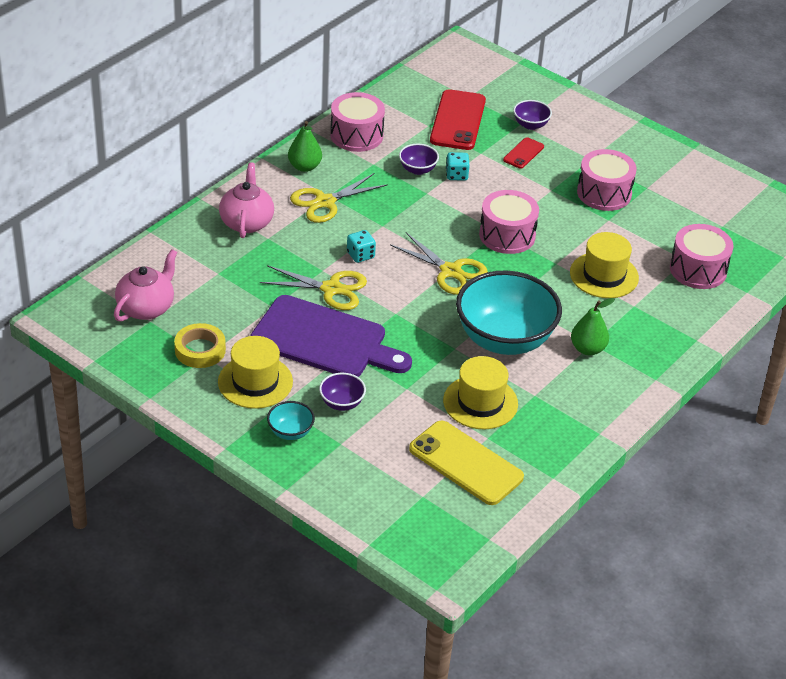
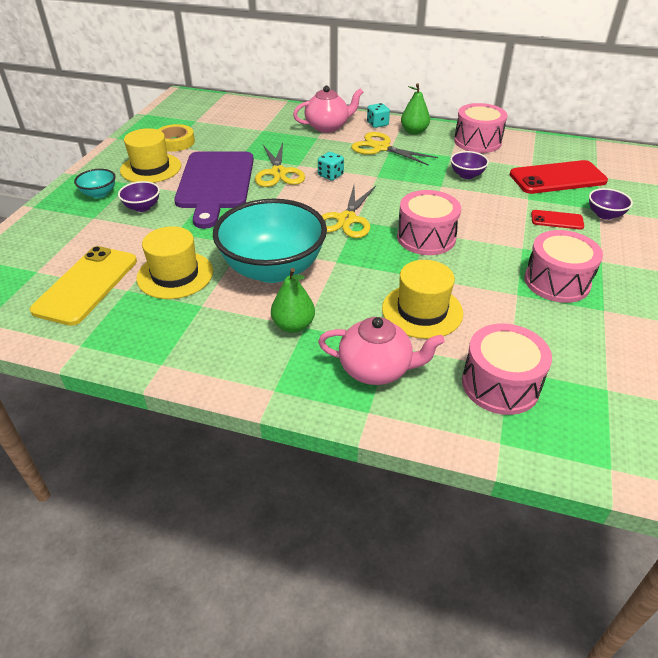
camera: 70 degrees right, 0 degrees up
pink teapot [114,249,177,322] -> pink teapot moved to [318,317,445,385]
turquoise dice [446,152,470,181] -> turquoise dice moved to [367,103,390,128]

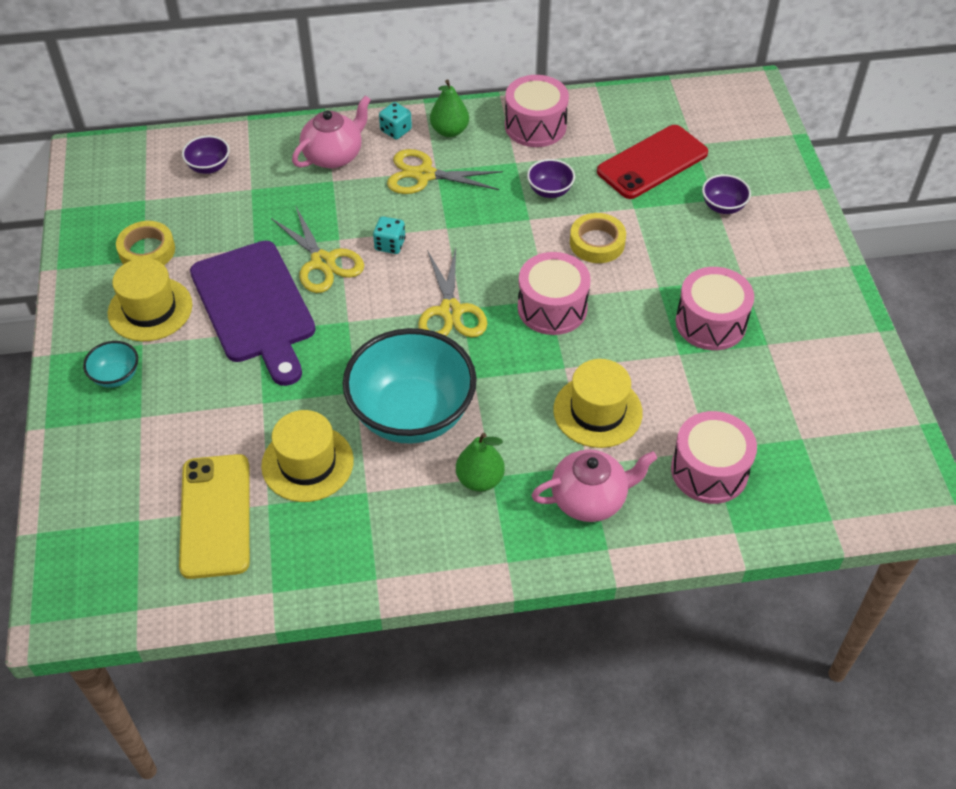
camera: 25 degrees left, 10 degrees up
purple bowl [118,181,160,212] -> purple bowl moved to [182,135,230,174]
red phone [531,210,584,229] -> none
none -> yellow tape [570,213,626,263]

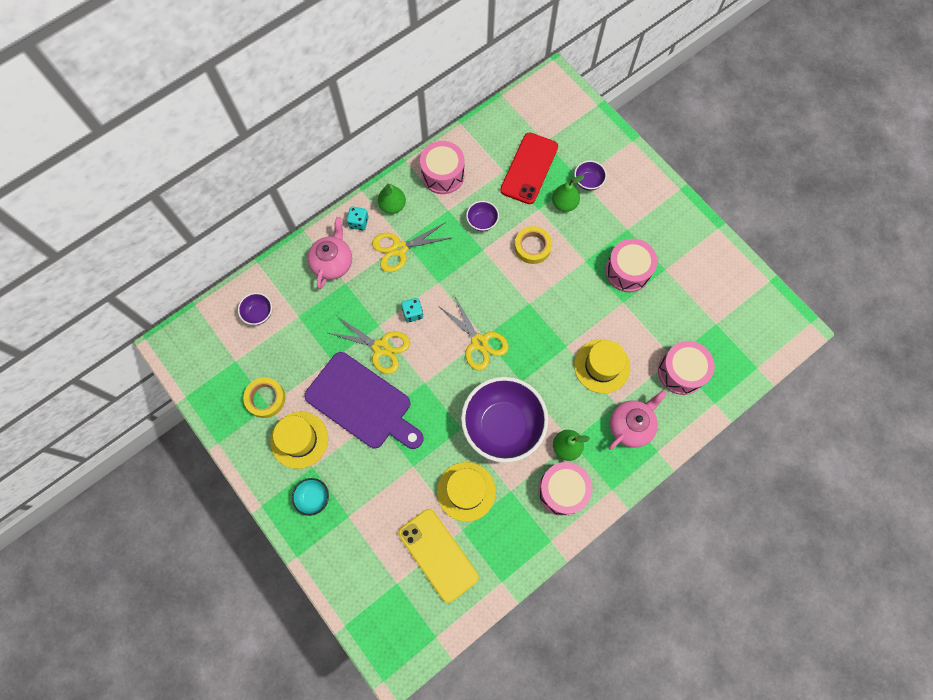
camera: 30 degrees left, 20 degrees up
turquoise bowl [343,328,477,444] -> purple bowl [461,377,548,463]
pink drum [518,252,591,335] -> pink drum moved to [538,462,593,516]
none -> green pear [552,175,584,212]

